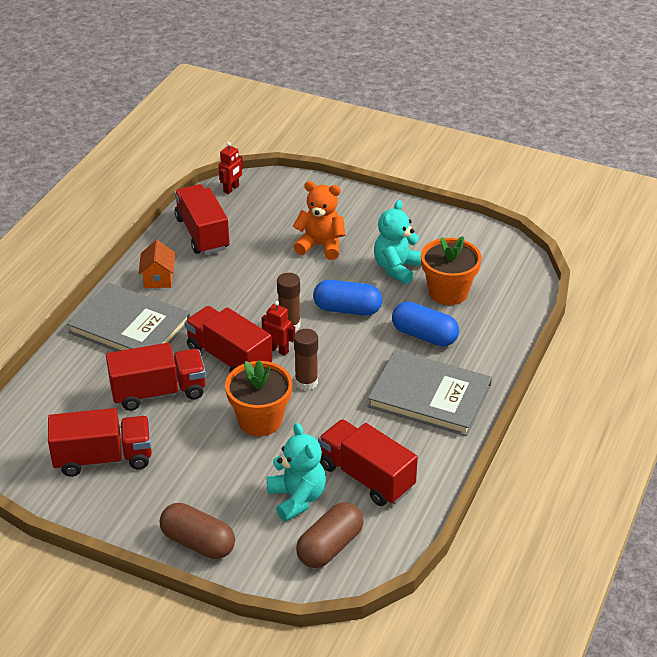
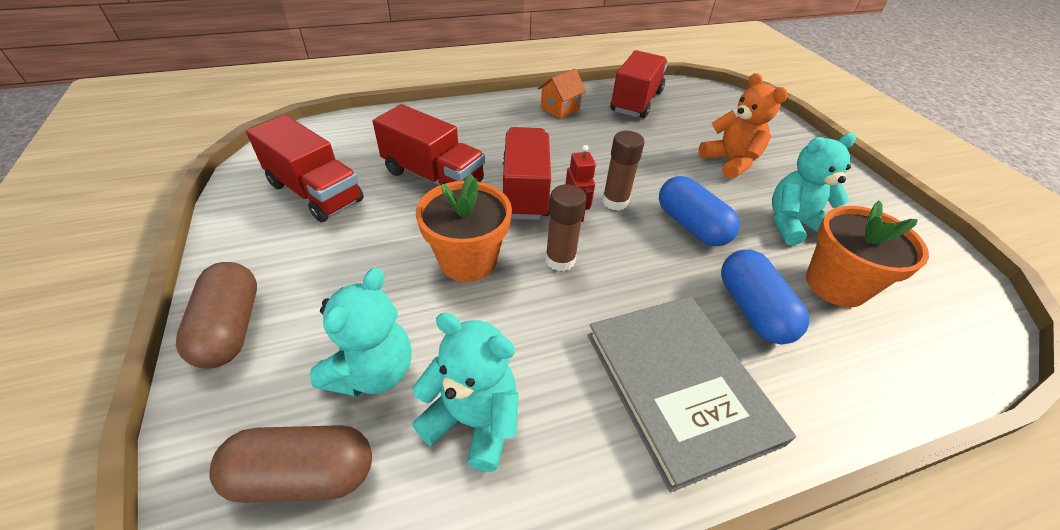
camera: 45 degrees right, 5 degrees up
grey book [67,283,190,351] -> none
red robot [218,142,243,194] -> none
red truck [318,419,418,506] -> turquoise teddy bear [412,312,519,472]

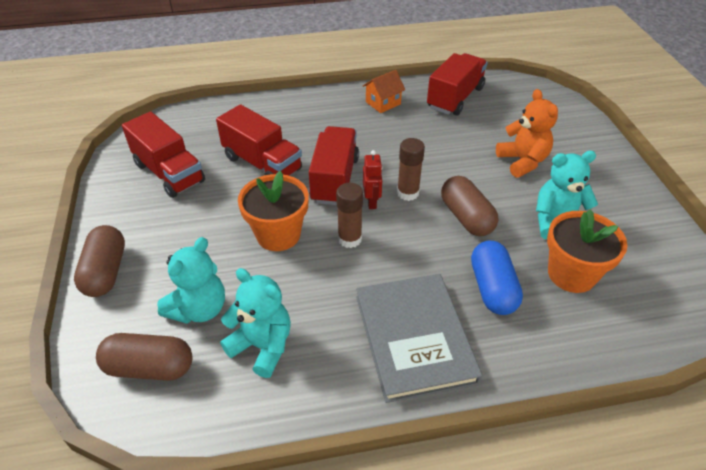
camera: 10 degrees right, 0 degrees up
blue capsule [659,176,740,246] -> brown capsule [441,176,499,236]

